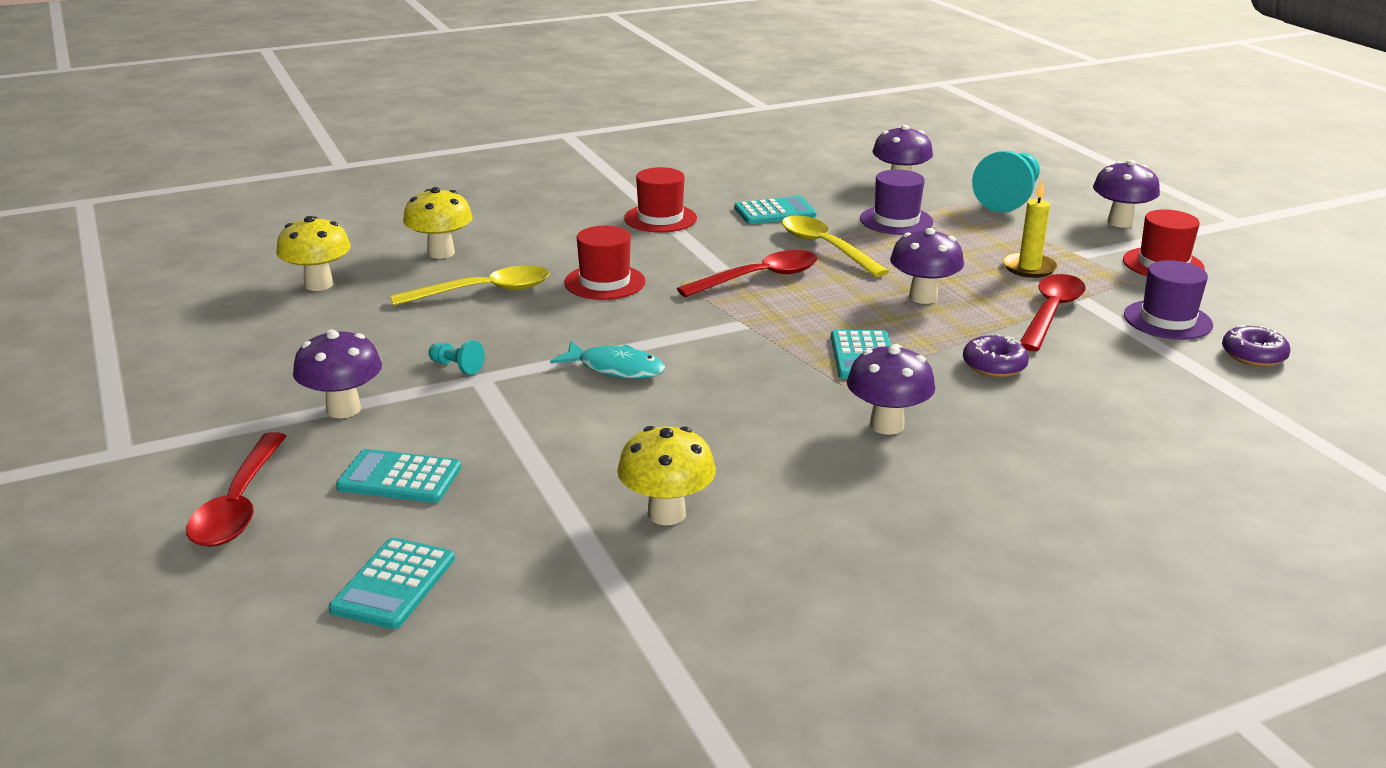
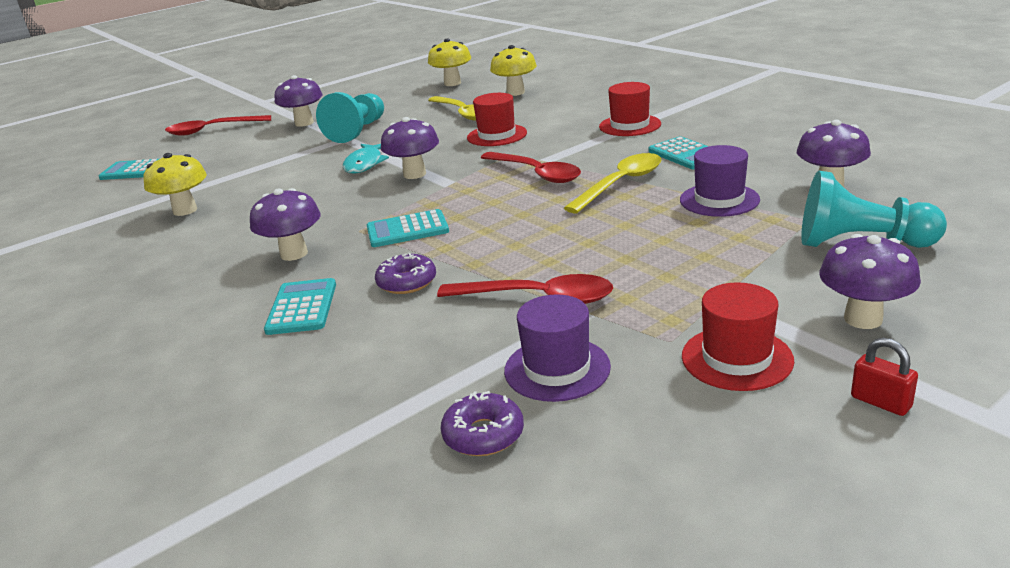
camera: 80 degrees right, 0 degrees up
turquoise calculator [336,449,461,503] -> turquoise calculator moved to [264,278,336,335]
turquoise pawn [429,340,485,375] -> turquoise pawn [316,92,384,143], size x2.29
purple mushroom [890,228,964,304] -> purple mushroom moved to [381,117,439,179]
yellow candle [1003,181,1058,278] -> none
none -> red padlock [851,338,918,416]

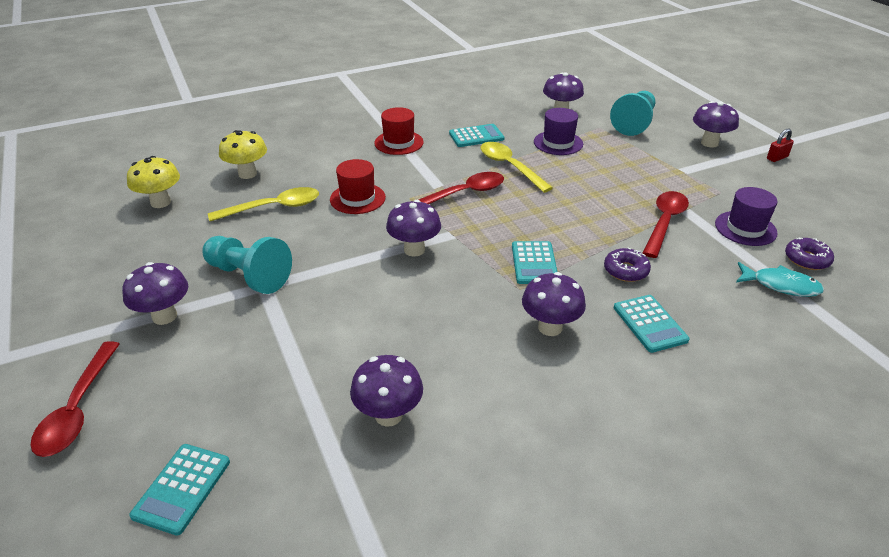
camera: 80 degrees left, 10 degrees up
yellow mushroom [143,153,207,216] -> purple mushroom [350,355,423,427]
turquoise calculator [264,278,336,335] -> turquoise calculator turned 120 degrees counterclockwise [614,295,690,353]
turquoise fish [343,144,389,174] -> turquoise fish moved to [736,262,824,297]
red hat [682,282,794,391] -> none

